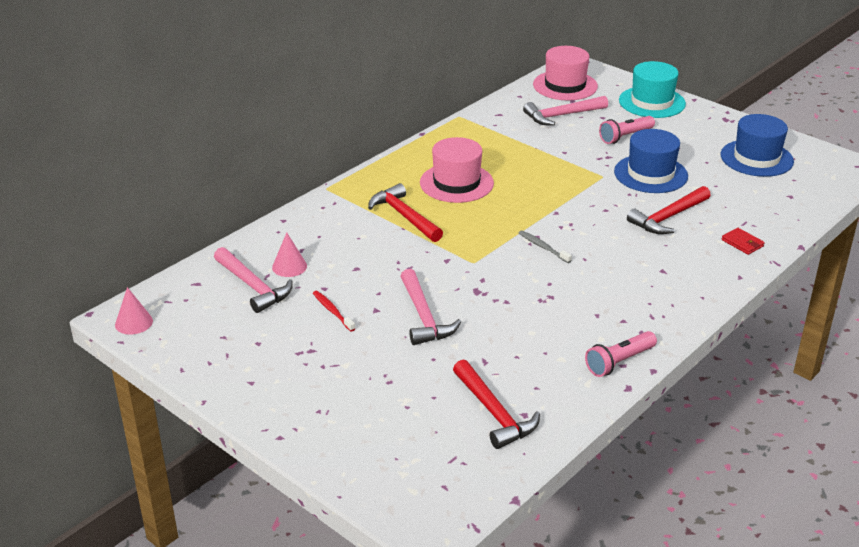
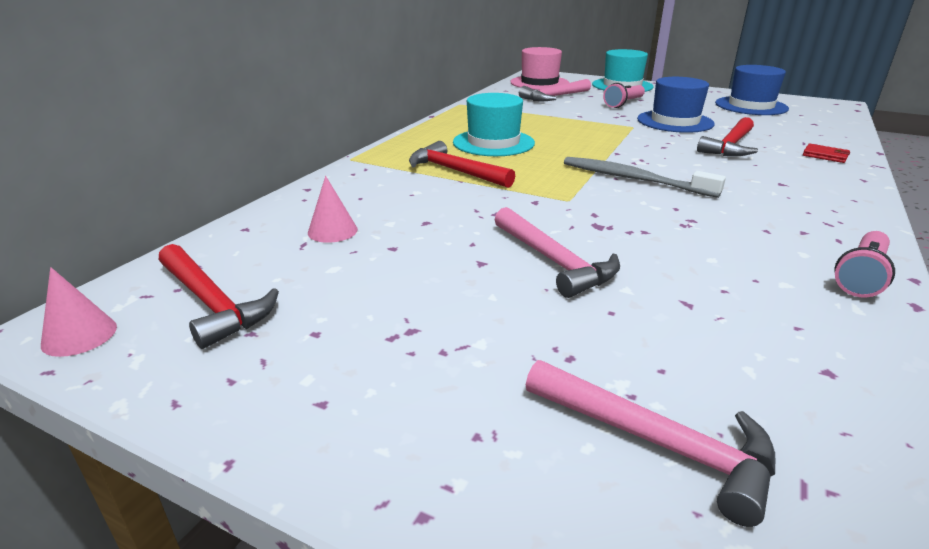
camera: 15 degrees left, 5 degrees down
pink hammer [214,247,293,313] -> pink hammer moved to [526,360,776,527]
red toothbrush [313,291,355,332] -> none
pink hat [420,137,494,203] -> turquoise hat [453,93,535,156]
red hammer [453,359,540,449] -> red hammer moved to [159,244,279,349]
grey toothbrush [519,230,572,263] -> grey toothbrush [564,157,726,198], size x1.92

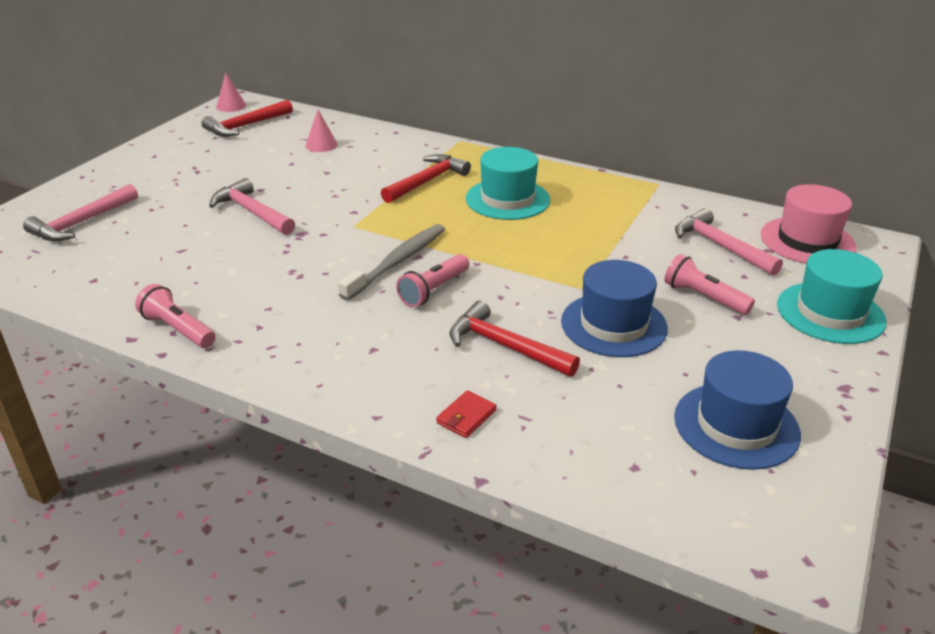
camera: 90 degrees right, 5 degrees up
pink hammer [494,207,620,298] -> pink hammer turned 75 degrees clockwise [209,178,295,235]
none -> pink flashlight [396,254,469,307]

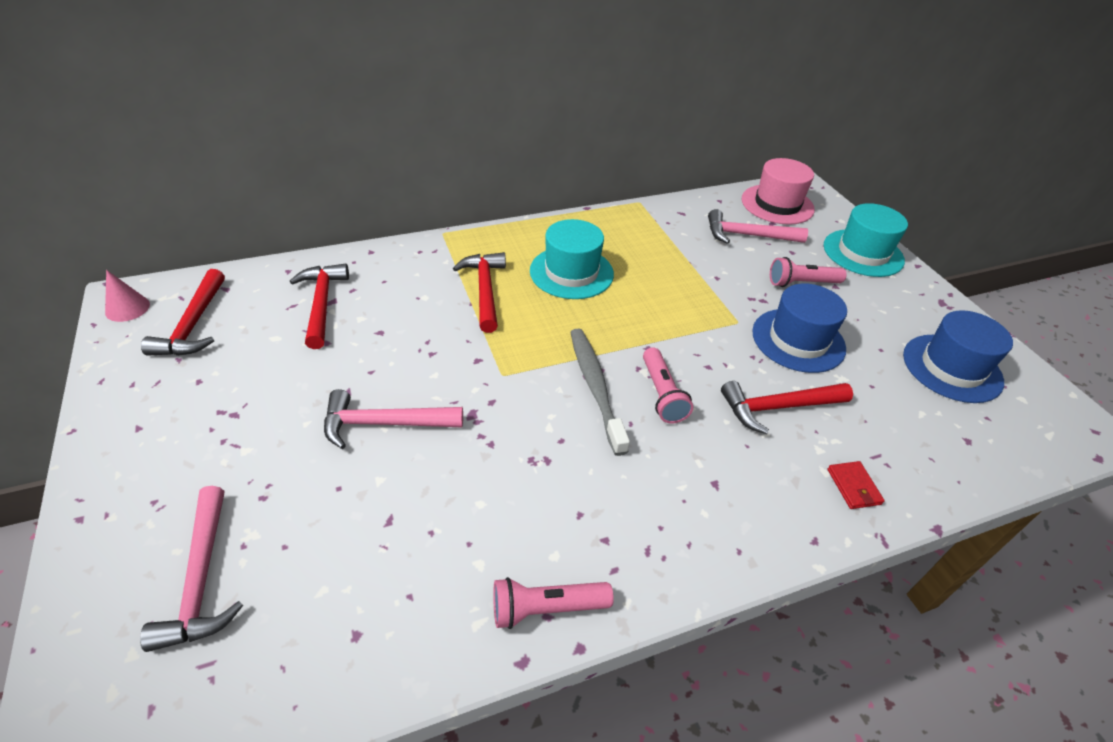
camera: 50 degrees left, 10 degrees up
pink cone [305,110,338,152] -> red hammer [290,264,349,349]

